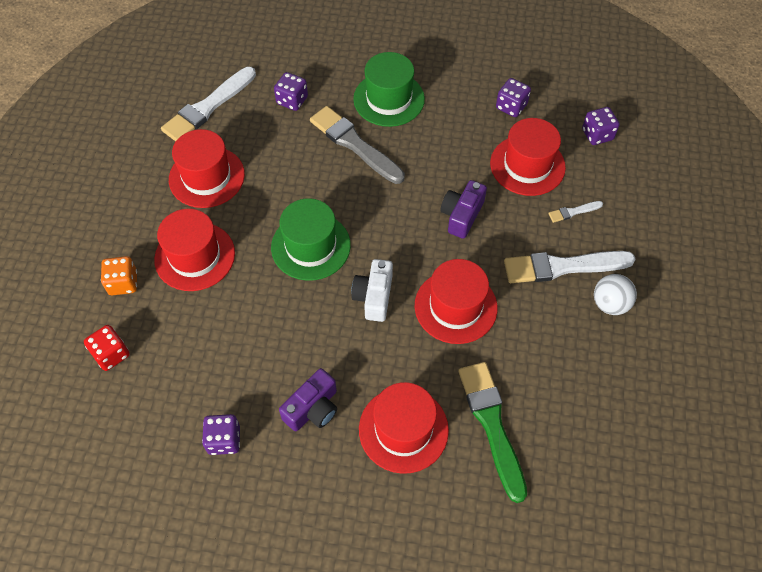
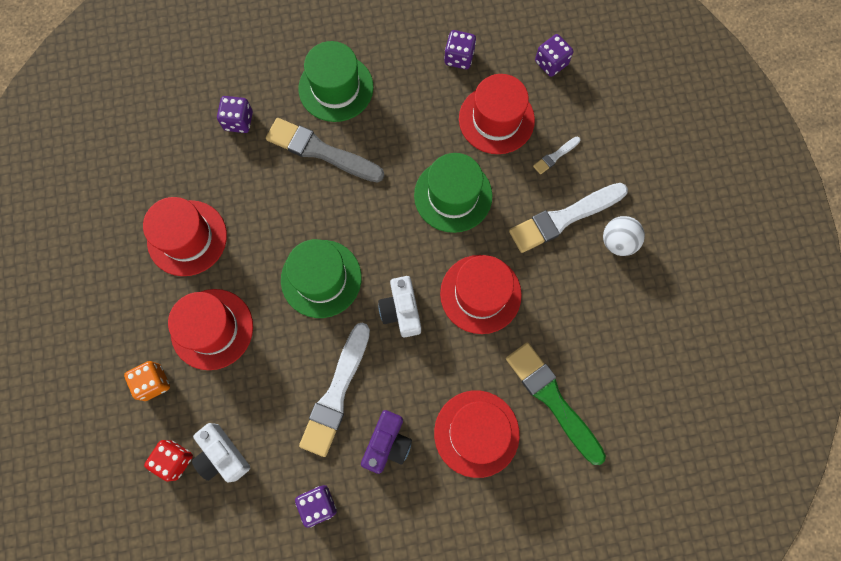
camera: 20 degrees left, 15 degrees up
white brush [161,67,256,141] -> white brush moved to [299,323,370,457]
purple camera [441,180,487,239] -> green hat [414,153,492,233]
none -> white camera [192,423,250,482]

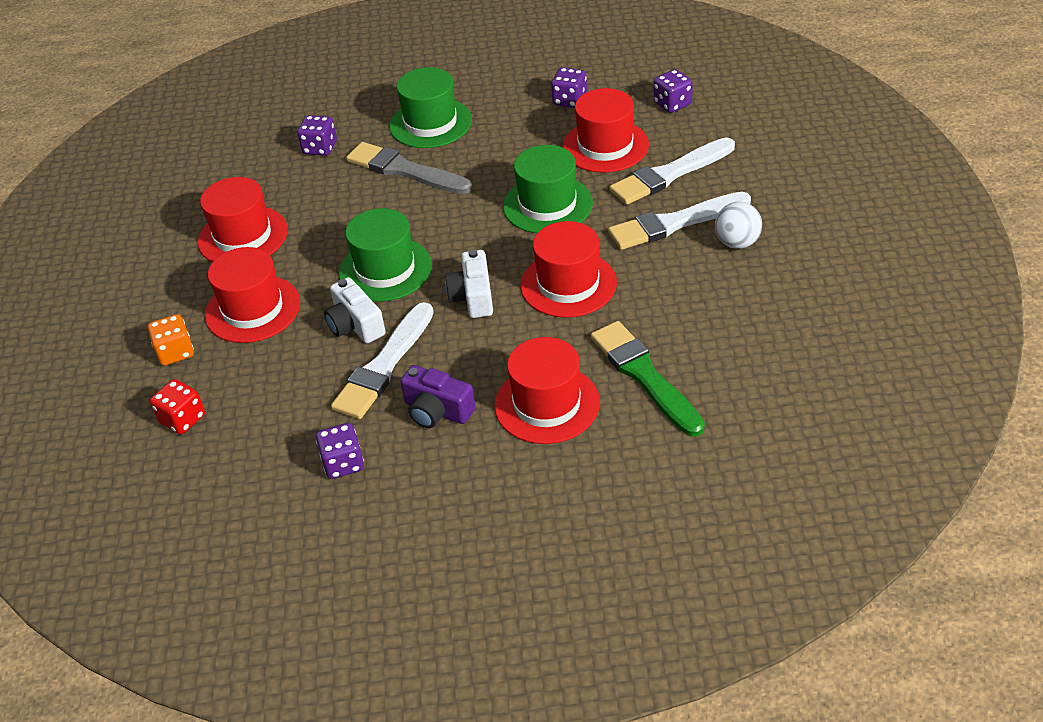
camera: 10 degrees right, 30 degrees down
white camera [192,423,250,482] -> white camera moved to [324,277,386,343]
purple camera [361,410,412,474] -> purple camera turned 90 degrees clockwise [401,365,475,428]
white brush [533,137,580,174] -> white brush [609,137,735,205], size x2.20

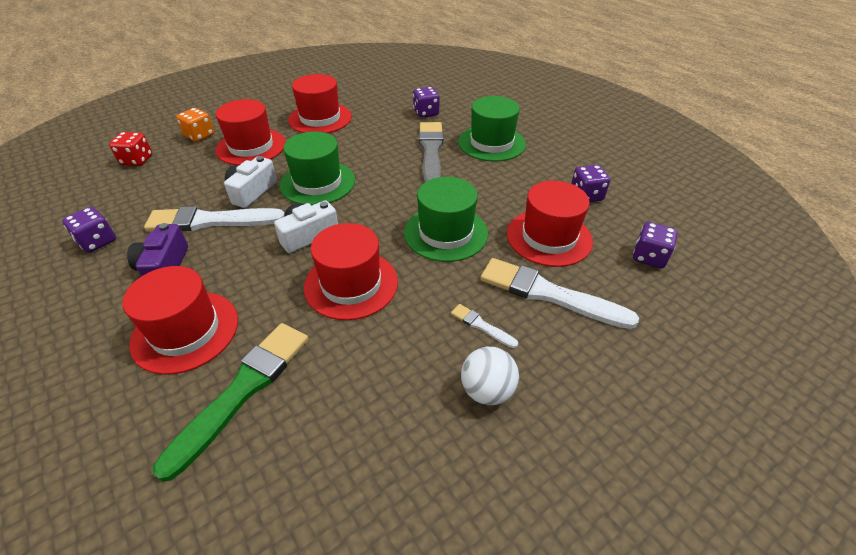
camera: 55 degrees right, 0 degrees up
white brush [608,192,751,250] -> white brush [451,304,518,348], size x0.45

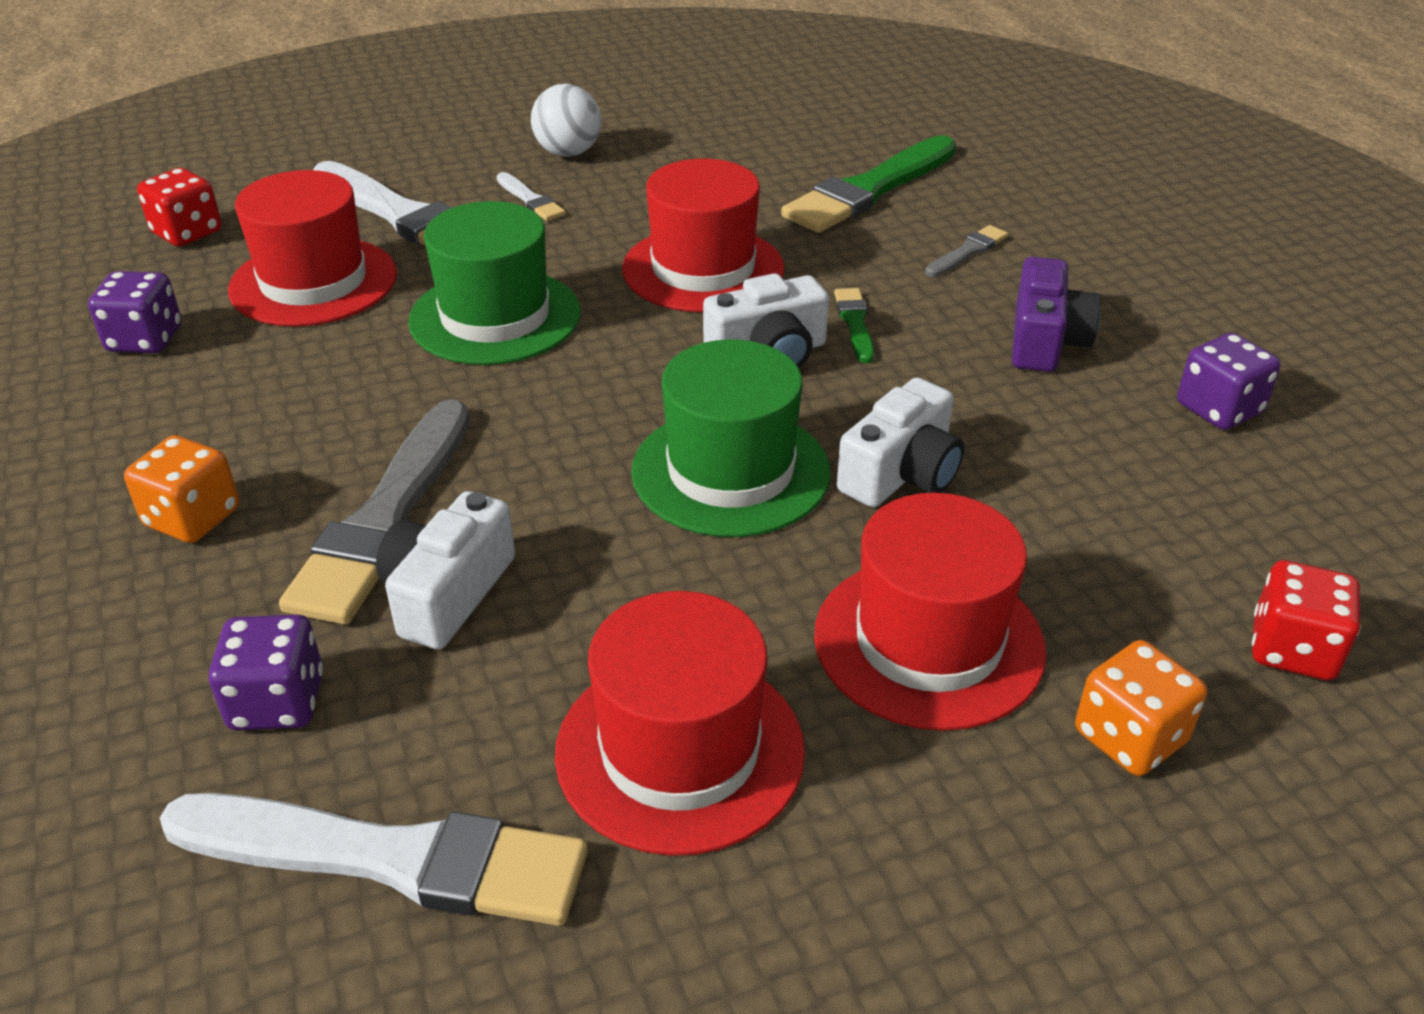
camera: 165 degrees left, 5 degrees down
red hat [122,266,238,375] -> grey brush [925,225,1008,277]
white brush [144,206,285,231] -> white brush moved to [160,793,588,926]
green hat [458,96,526,162] -> orange dice [124,435,239,543]
purple dice [633,222,678,268] -> red dice [137,168,222,247]
none -> white camera [376,491,515,649]
none -> green brush [834,288,874,363]

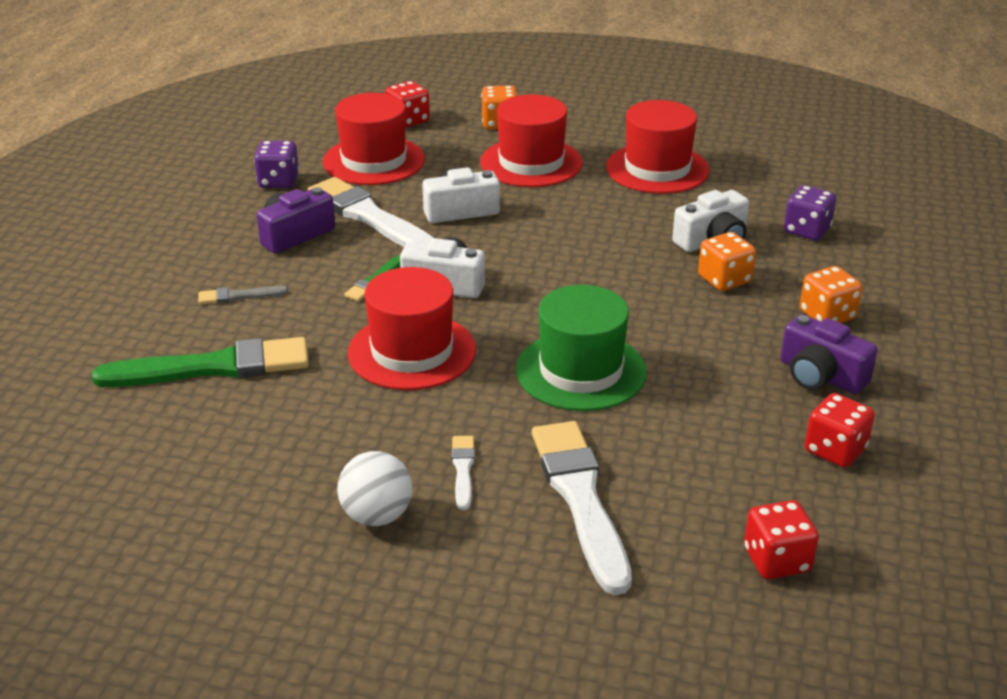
camera: 145 degrees left, 5 degrees down
purple dice [88,271,182,354] -> red dice [805,393,875,468]
white brush [160,793,588,926] -> white brush moved to [307,177,434,247]
red hat [228,170,397,326] -> red hat moved to [323,93,425,185]
grey brush [279,399,470,625] -> orange dice [698,232,756,291]
green hat [631,339,831,537] -> none
none -> purple camera [780,314,878,394]

